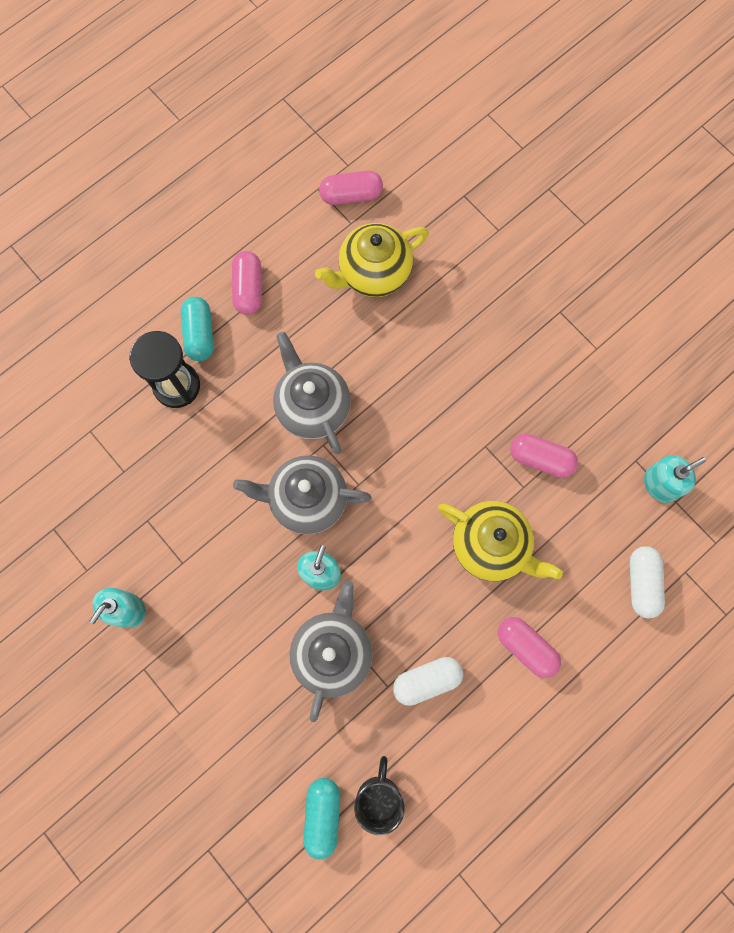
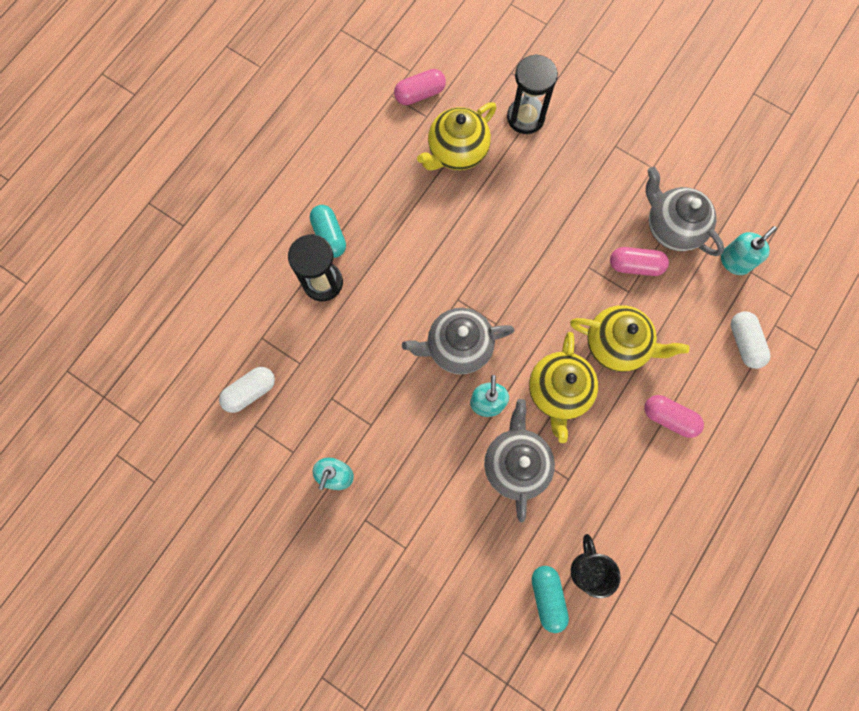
camera: 15 degrees left, 0 degrees up
pink capsule [232,251,262,315] -> none
grey teapot [273,332,351,454] -> grey teapot moved to [646,167,724,256]
white capsule [393,657,463,706] -> white capsule moved to [219,367,275,413]
none -> black hourglass [507,54,558,134]
none -> yellow teapot [529,332,598,443]

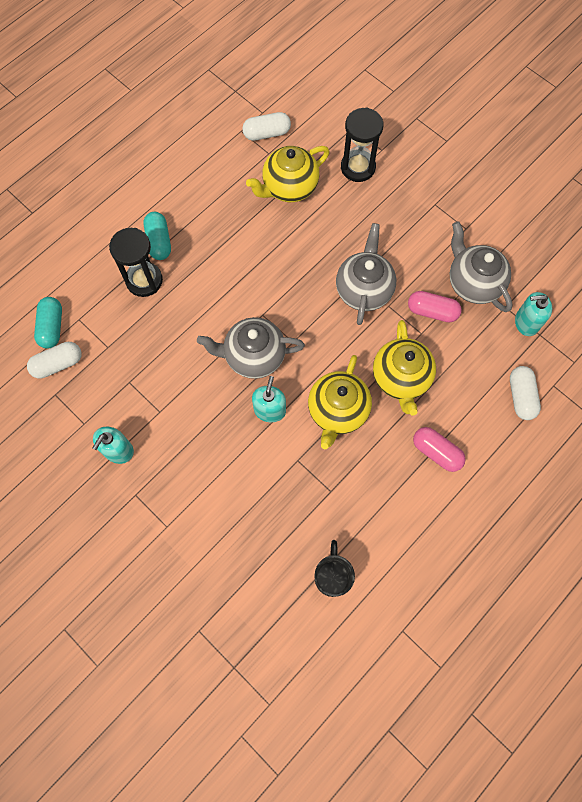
camera: 10 degrees right, 5 degrees down
pink capsule [394,69,446,105] -> white capsule [242,112,291,141]
grey teapot [484,399,555,522] -> grey teapot moved to [336,223,396,325]
turquoise capsule [532,566,569,633] -> turquoise capsule moved to [34,297,62,349]
yellow teapot [570,305,690,372] -> yellow teapot turned 60 degrees clockwise [373,320,436,416]
turquoise soap dispenser [721,226,777,275] -> turquoise soap dispenser turned 150 degrees counterclockwise [515,292,552,336]

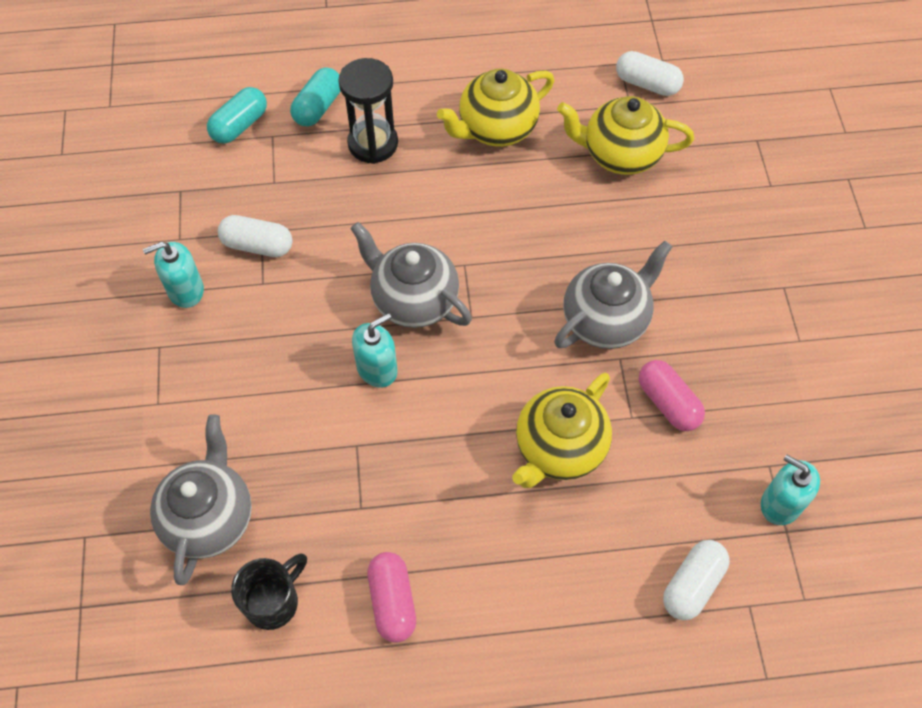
camera: 40 degrees right, 10 degrees down
white capsule [27,342,82,379] -> white capsule moved to [218,215,292,257]
turquoise capsule [143,212,171,260] -> turquoise capsule moved to [290,68,340,126]
yellow teapot [308,355,372,449] -> yellow teapot moved to [437,68,554,146]
black hourglass [341,107,383,182] -> none
pink capsule [413,427,466,472] -> pink capsule moved to [367,552,416,643]
grey teapot [450,221,513,312] -> grey teapot moved to [150,414,252,585]

